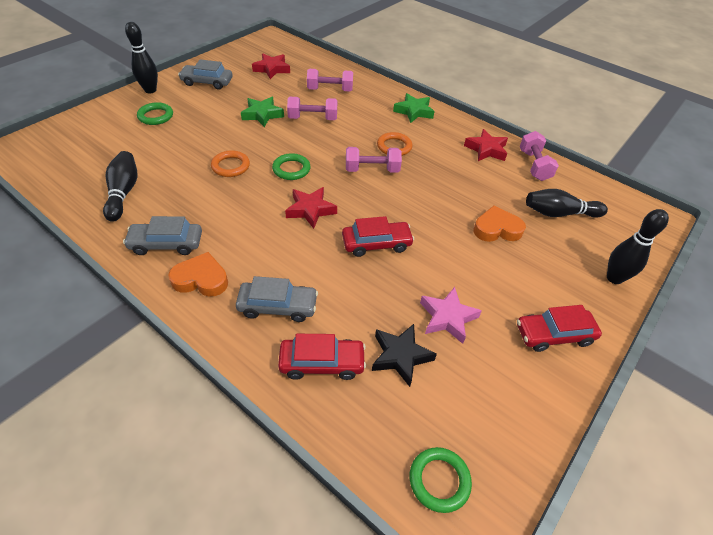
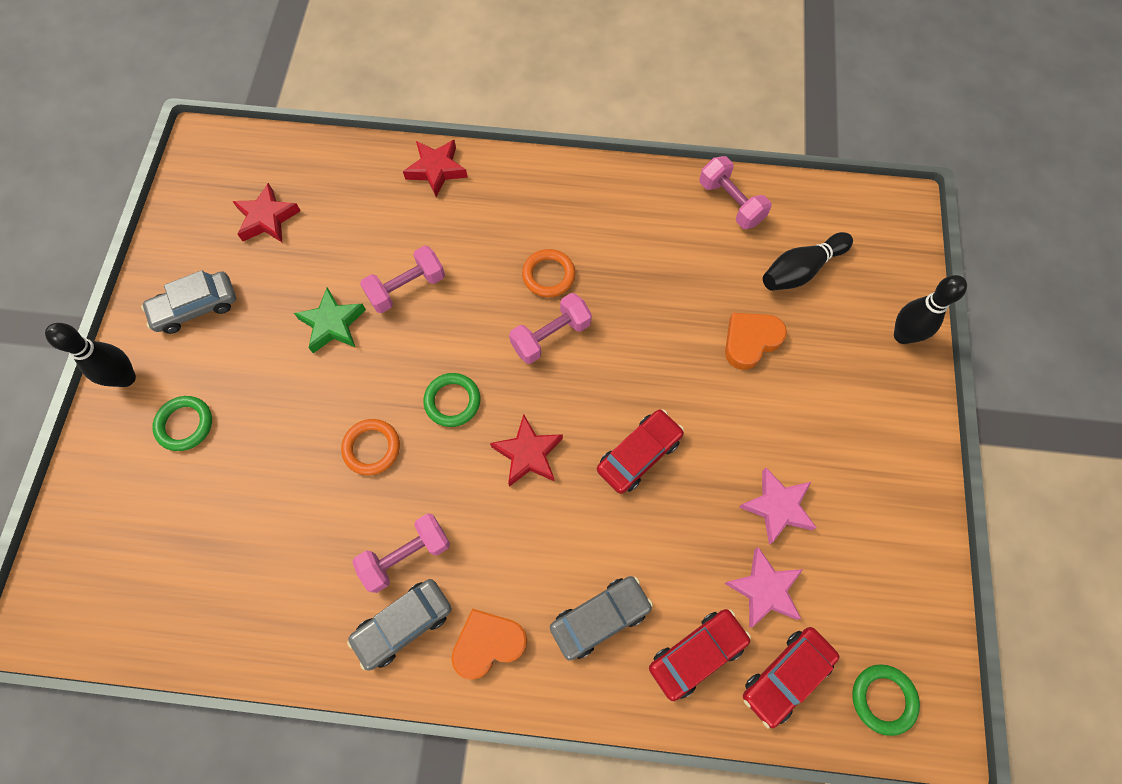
camera: 30 degrees left, 20 degrees up
black bowling pin [103,151,137,222] -> none
pink dumbbell [307,69,353,92] -> pink dumbbell moved to [352,513,450,593]
black star [372,324,437,387] -> pink star [724,547,803,628]
green star [393,93,435,123] -> none
red star [464,129,508,161] -> red star moved to [403,140,468,197]
red car [517,305,602,352] -> red car moved to [743,627,840,729]

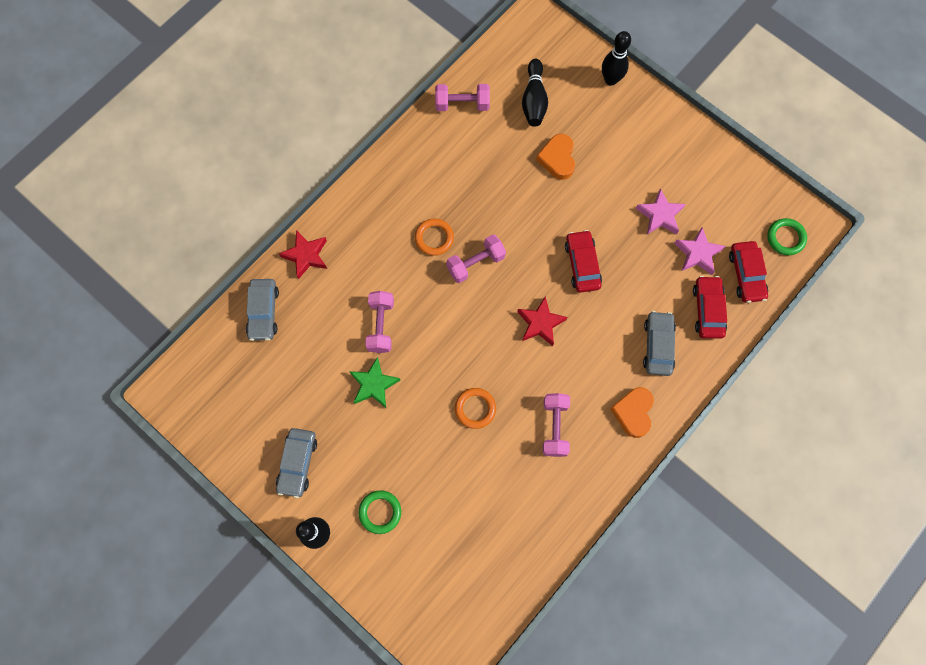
camera: 55 degrees left, 5 degrees up
red star [232,183,301,242] -> none
grey car [347,579,452,670] -> grey car moved to [246,279,279,341]
green ring [423,373,480,427] -> none
pink dumbbell [509,293,592,364] -> pink dumbbell turned 60 degrees clockwise [446,234,506,283]

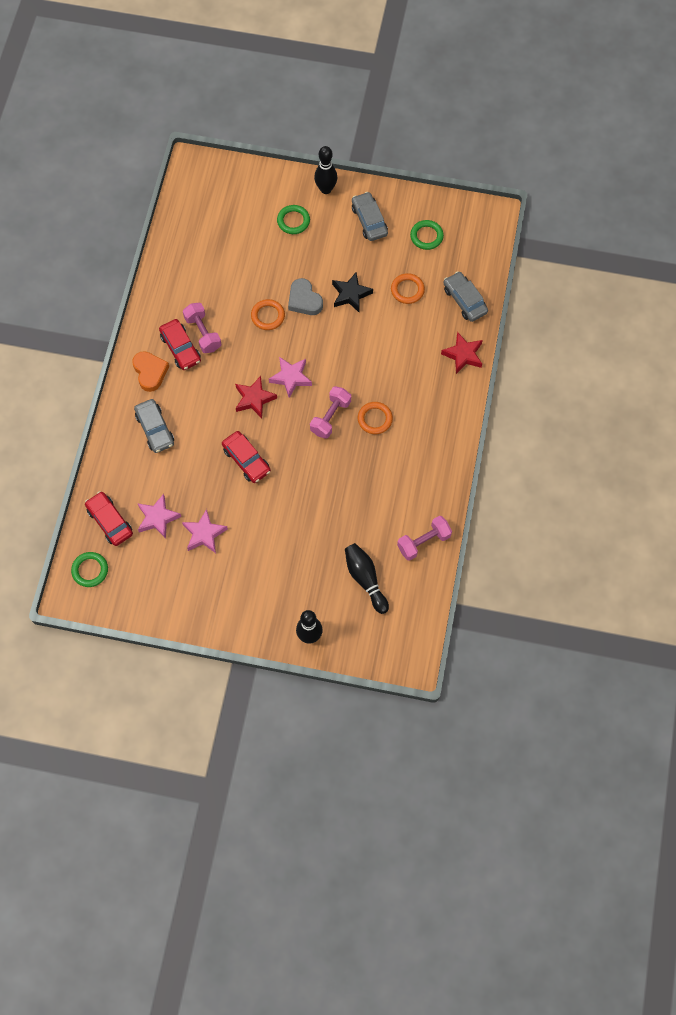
camera: 150 degrees right, 5 degrees down
green star [349,357,400,408] -> black star [332,272,373,312]
pink dumbbell [365,291,394,353] -> none
orange heart [536,134,575,180] -> none
red car [693,276,727,339] -> red car moved to [159,319,201,370]
none -> pink star [269,357,312,398]
none -> grey heart [288,278,323,315]
none -> orange ring [391,273,425,304]
none -> green ring [410,220,444,250]

